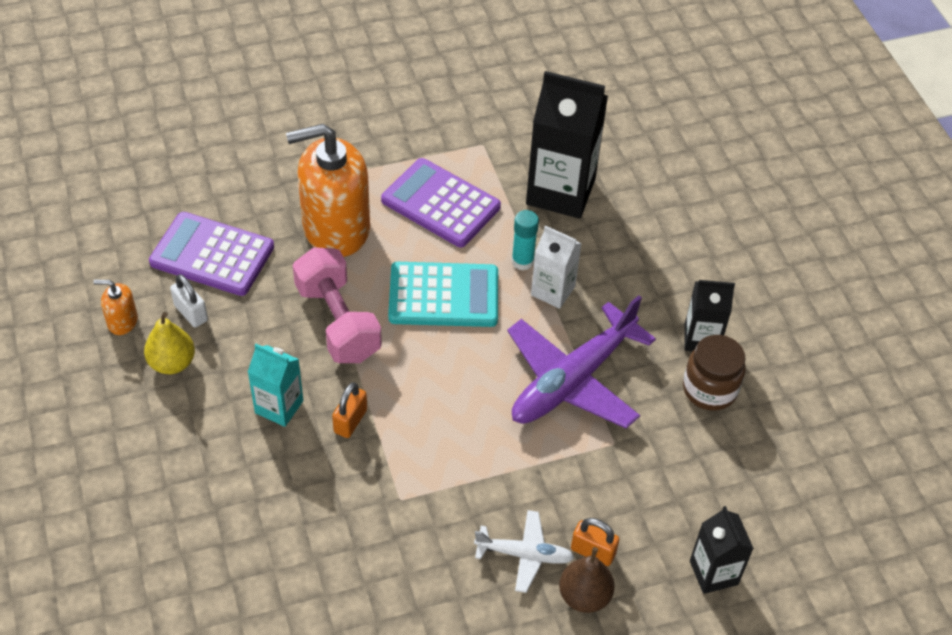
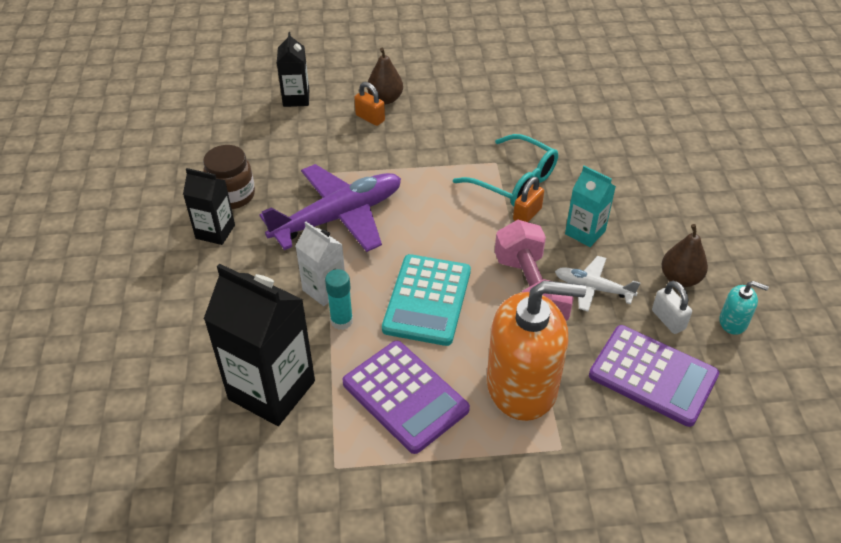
camera: 165 degrees left, 5 degrees down
orange soap dispenser [93,280,138,335] -> turquoise soap dispenser [720,281,769,335]
yellow pear [144,312,195,374] -> brown pear [662,224,708,287]
turquoise calculator [388,262,498,327] -> turquoise calculator turned 90 degrees counterclockwise [382,254,471,346]
white plane [474,510,575,593] -> white plane moved to [555,256,641,311]
none -> turquoise glasses [453,134,558,206]

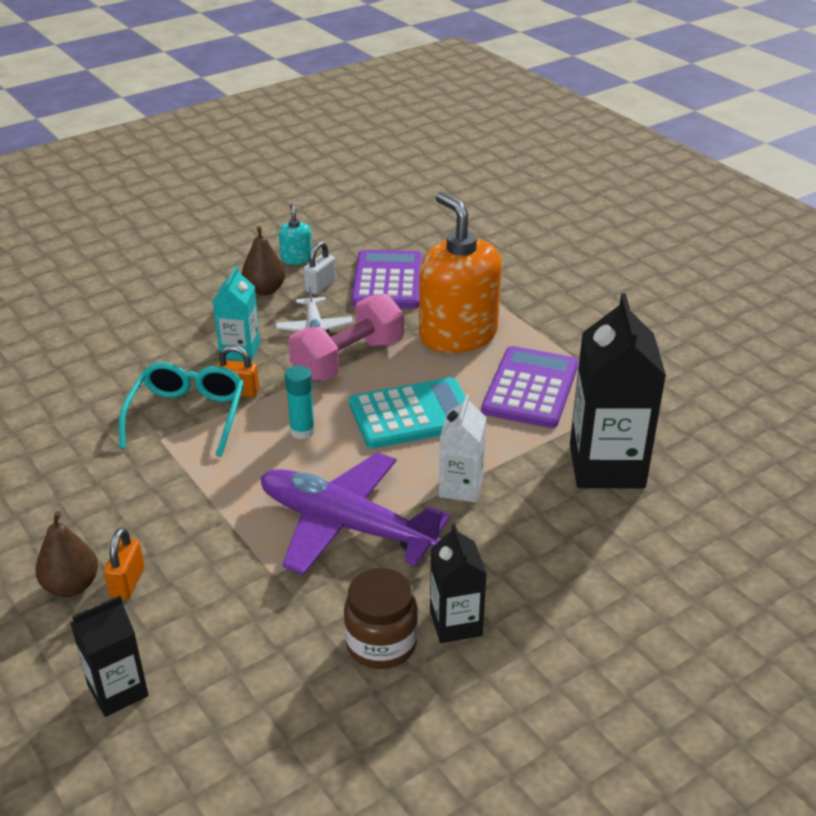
camera: 120 degrees left, 10 degrees down
turquoise glue stick [325,269,353,330] -> turquoise glue stick moved to [285,366,315,439]

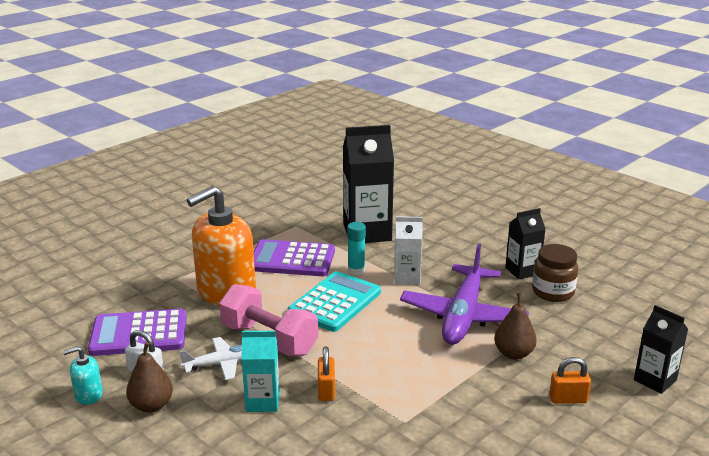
camera: 100 degrees left, 10 degrees down
brown pear [36,511,98,597] -> brown pear moved to [494,293,537,360]
turquoise glasses [119,362,244,457] -> none
turquoise glue stick [285,366,315,439] -> turquoise glue stick moved to [347,222,366,275]
turquoise calculator [349,377,466,449] -> turquoise calculator turned 60 degrees clockwise [288,271,381,332]

